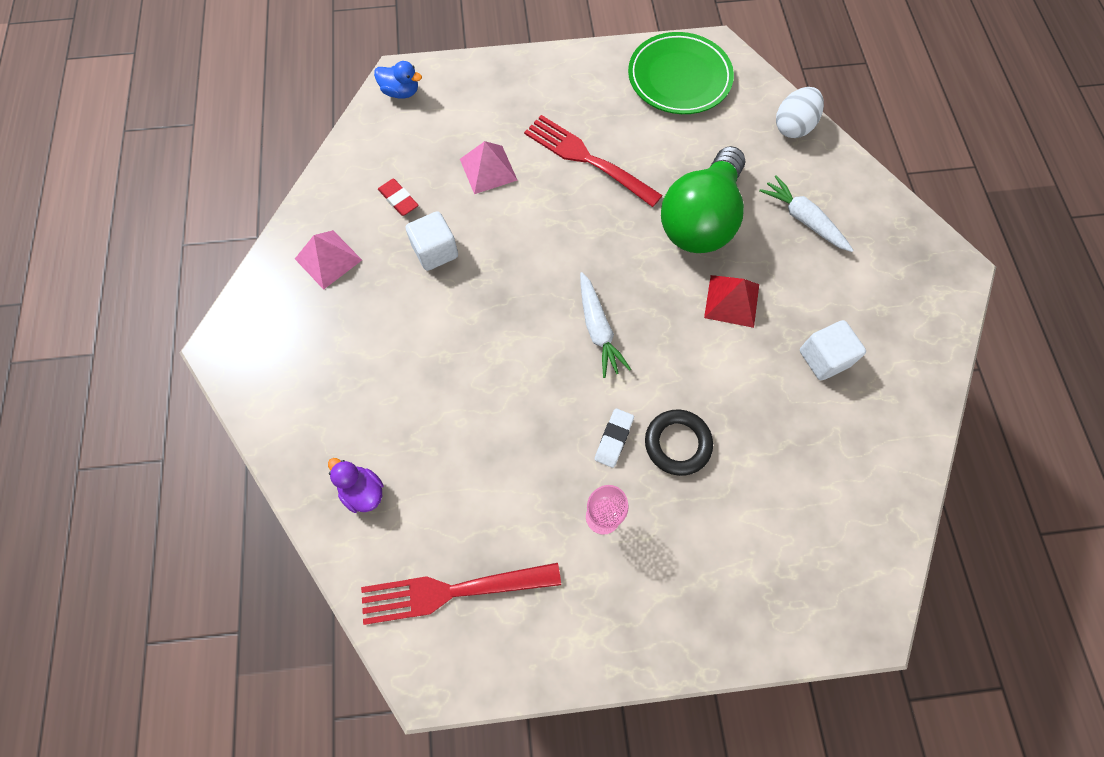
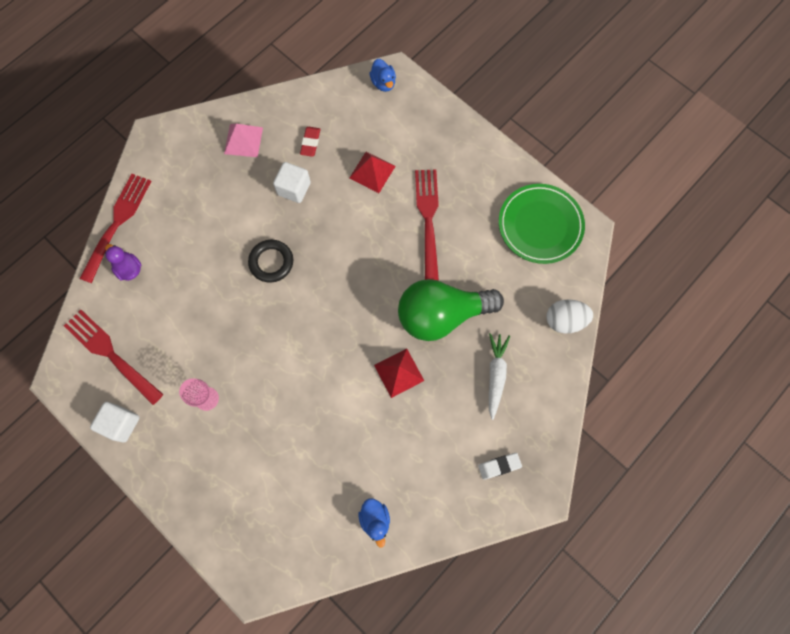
camera: 50 degrees right, 5 degrees up
purple duck [328,458,384,513] -> purple duck turned 45 degrees counterclockwise [105,244,142,281]
pink pyramid [460,141,518,194] -> red pyramid [349,152,395,193]
white carrot [580,272,631,378] -> none
white eraser [595,409,634,468] -> white eraser moved to [478,453,522,480]
black ring [645,409,713,476] -> black ring moved to [248,240,293,283]
white cube [800,320,866,380] -> white cube moved to [90,402,140,443]
none -> red fork [79,174,151,283]
none -> blue duck [358,498,390,547]

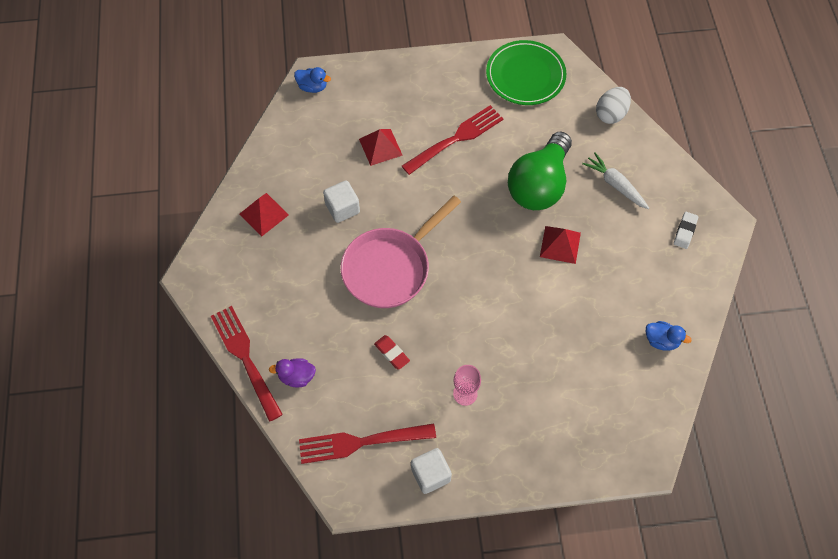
camera: 50 degrees left, 10 degrees down
pink pyramid [224,124,263,157] -> red pyramid [240,193,289,236]
black ring [248,240,293,283] -> pink pan [341,196,461,308]
red eraser [300,127,321,157] -> red eraser moved to [374,335,410,370]
red fork [415,170,439,281] -> red fork turned 105 degrees clockwise [402,105,503,175]

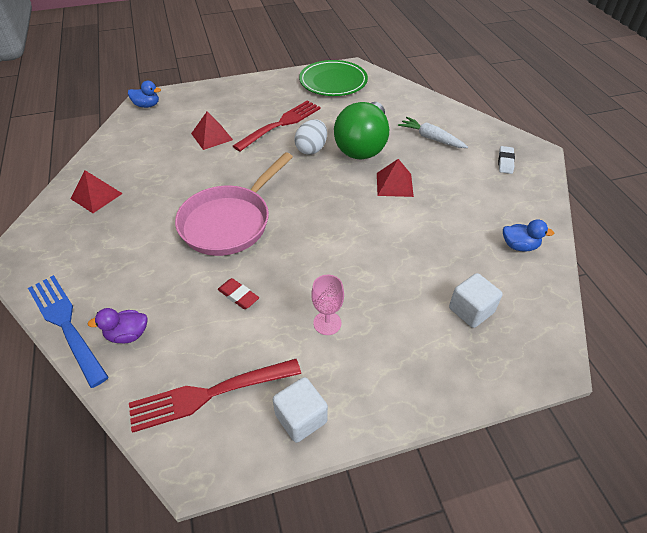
camera: 10 degrees left, 15 degrees down
red fork [211,306,283,422] -> blue fork [28,275,109,388]
white cube [323,180,360,223] -> white cube moved to [449,273,503,328]
white egg [596,87,631,124] -> white egg moved to [295,119,327,155]

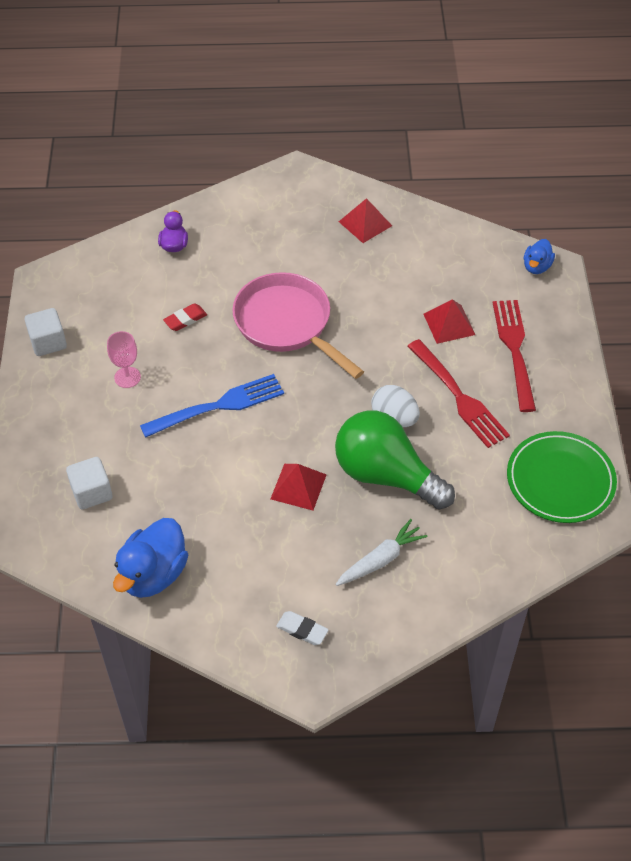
camera: 105 degrees right, 5 degrees up
blue fork [28,275,109,388] -> blue fork moved to [140,374,284,438]
red fork [129,359,301,433] -> red fork moved to [493,300,536,412]
blue duck [503,220,554,252] -> blue duck [113,518,188,598], size x1.79

